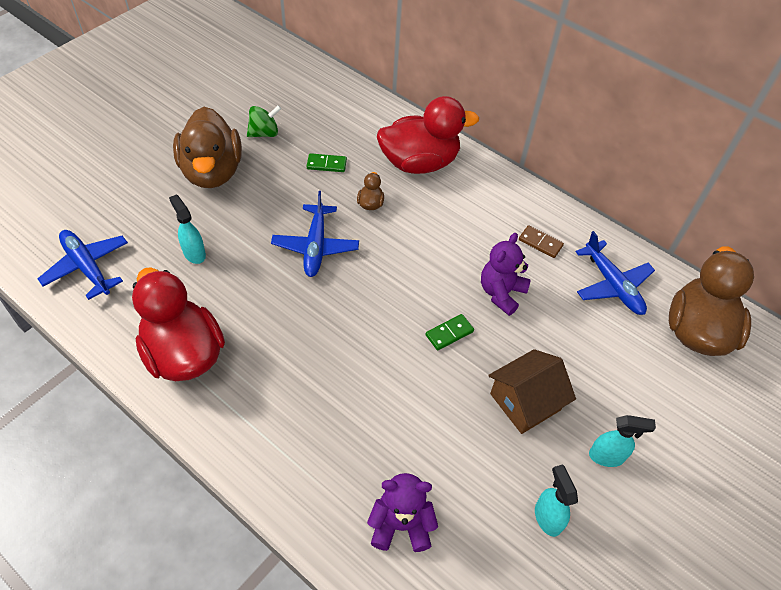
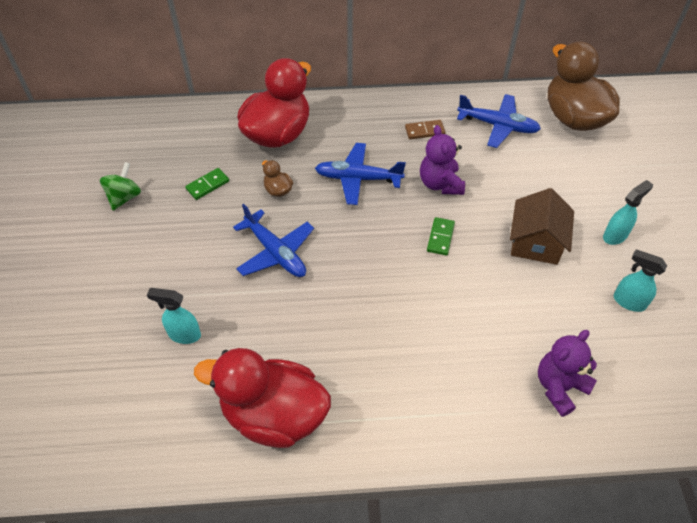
camera: 40 degrees left, 0 degrees up
blue plane [37,230,128,300] -> blue plane moved to [315,143,406,205]
brown duck [173,107,242,188] -> none

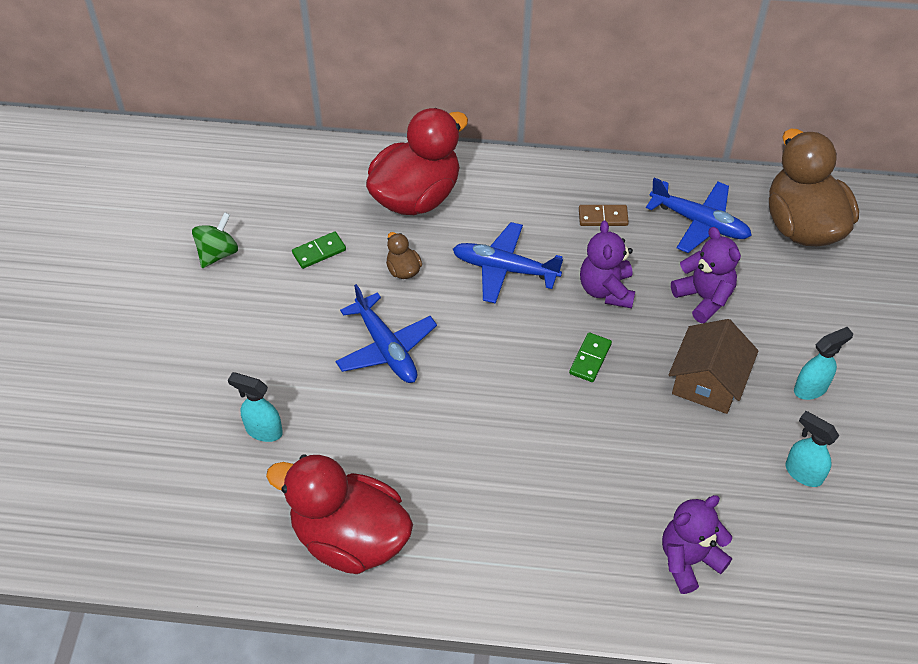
camera: 10 degrees right, 0 degrees up
none -> purple teddy bear [671,227,741,323]

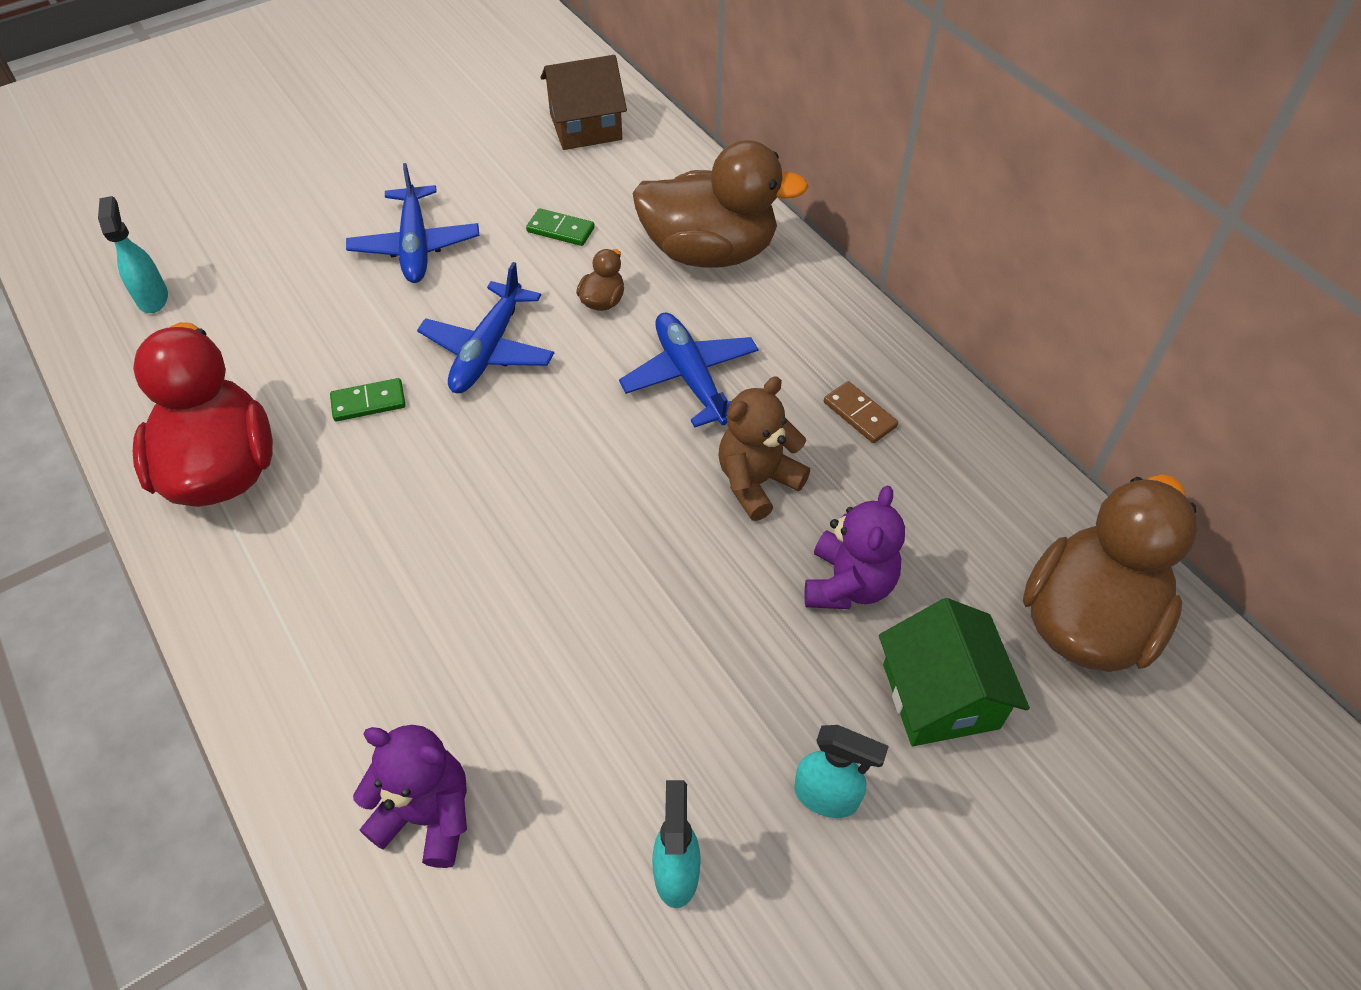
camera: 50 degrees right, 0 degrees up
green spinning top [192,212,238,268] -> none
turquoise spray bottle [228,372,283,442] -> turquoise spray bottle moved to [98,196,168,313]
red duck [366,108,468,215] -> brown duck [633,140,809,268]
green domino [569,332,612,382] -> green domino moved to [330,378,406,421]
purple teddy bear [580,220,635,308] -> brown teddy bear [718,376,810,521]
blue plane [646,178,752,253] -> blue plane moved to [346,163,479,283]
brown house [669,319,759,414] -> brown house moved to [541,55,627,150]
none -> green house [879,598,1030,746]

